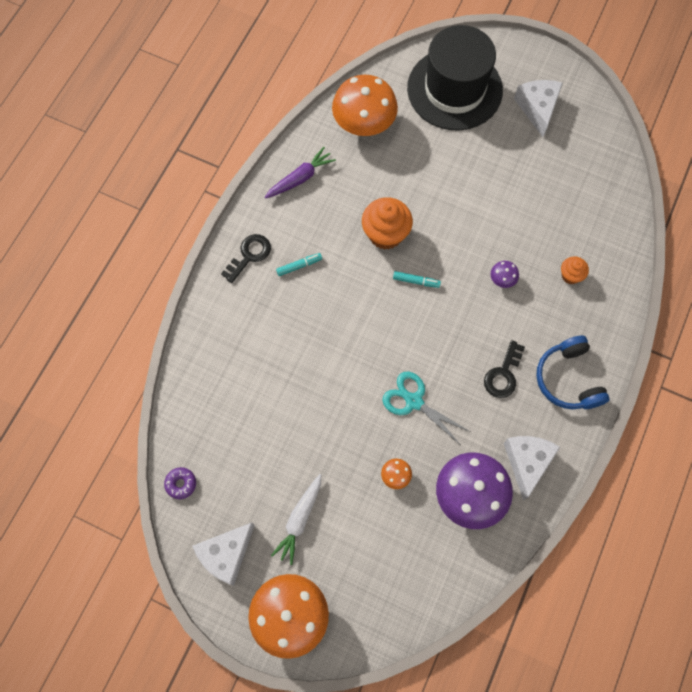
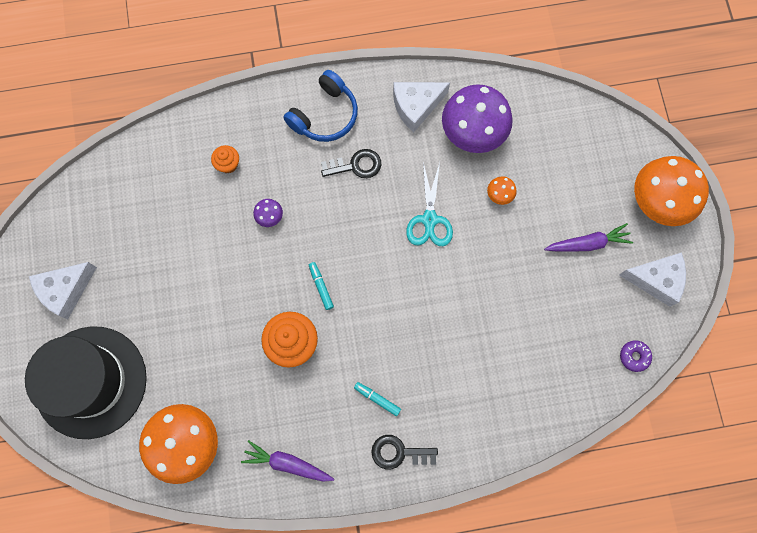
camera: 125 degrees left, 5 degrees up
white carrot [271,474,322,565] -> purple carrot [544,223,633,252]

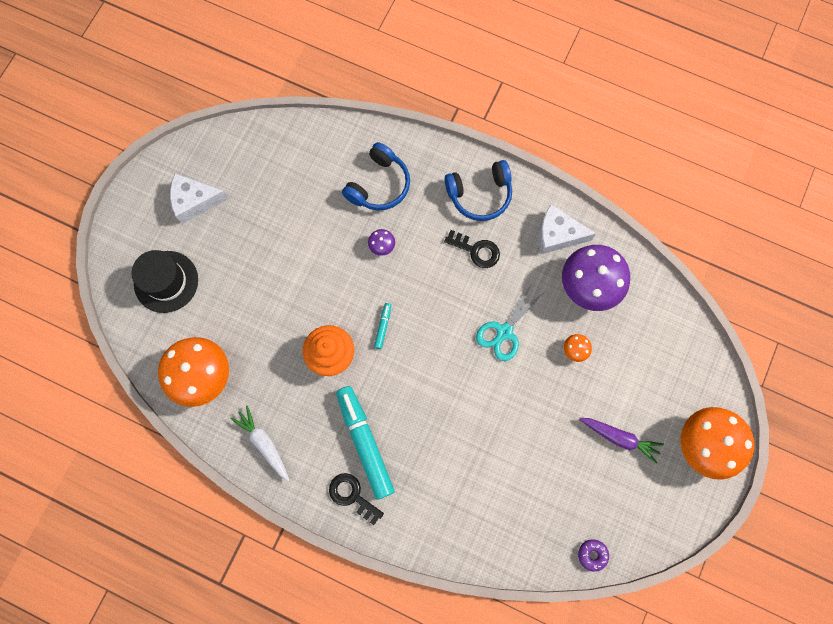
camera: 35 degrees right, 0 degrees up
black hat [25,326,147,439] -> black hat [131,250,198,313], size x0.64
orange cupcake [211,145,239,173] -> blue headphones [342,142,410,210]
purple carrot [241,440,334,482] -> white carrot [230,405,290,481]
turquoise marker [354,382,401,416] -> turquoise marker [336,386,395,500], size x2.37
white cheese [619,252,686,307] -> none

